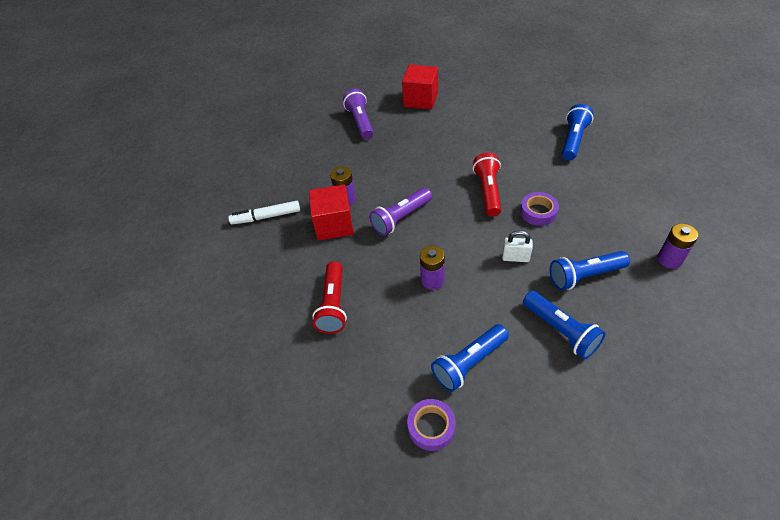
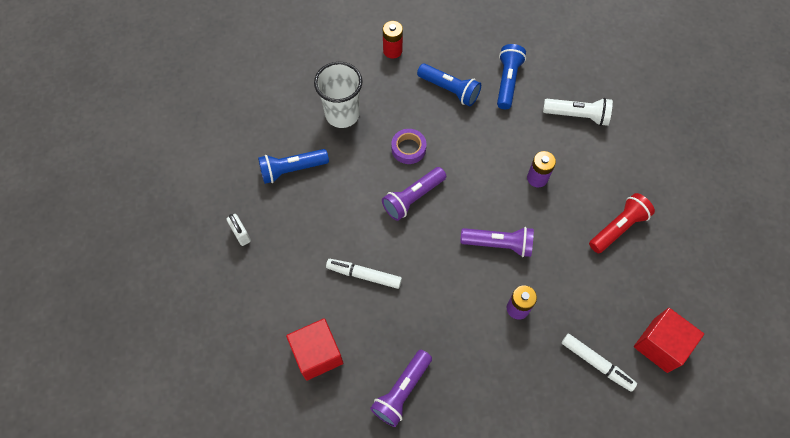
camera: 135 degrees left, 15 degrees up
red cube [309,184,354,241] -> red cube moved to [634,308,704,373]
purple tape [407,399,456,451] -> none
blue flashlight [431,324,509,392] -> white flashlight [543,98,613,126]
red flashlight [473,153,501,216] -> purple flashlight [382,167,446,221]
white padlock [502,230,533,262] -> white padlock moved to [226,214,251,246]
purple battery [657,223,698,269] -> red battery [383,21,403,59]
none -> white cup [314,62,362,128]
none -> white marker [326,259,402,289]

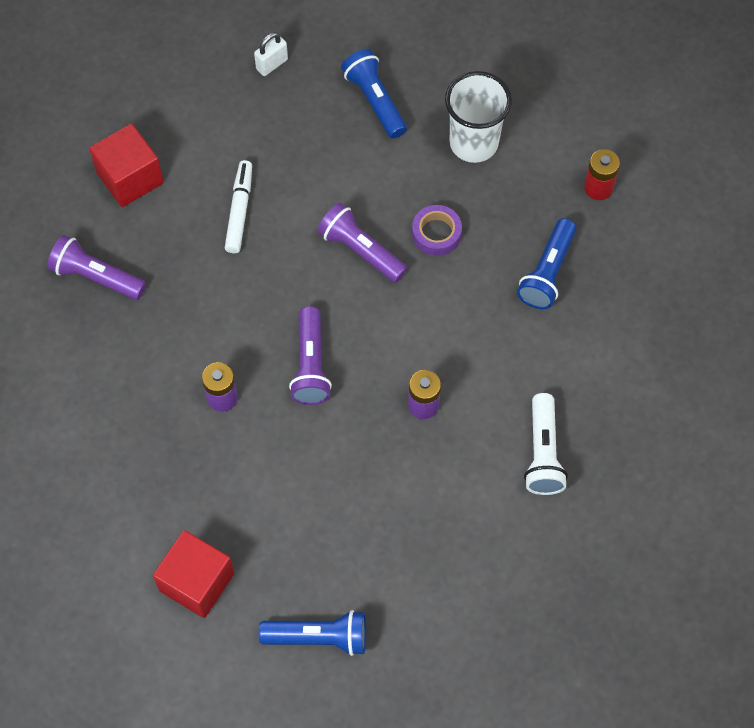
camera: 80 degrees right, 0 degrees up
blue flashlight [497,44,526,109] -> blue flashlight moved to [259,610,366,656]
white marker [562,334,637,392] -> none
red flashlight [589,193,655,253] -> none

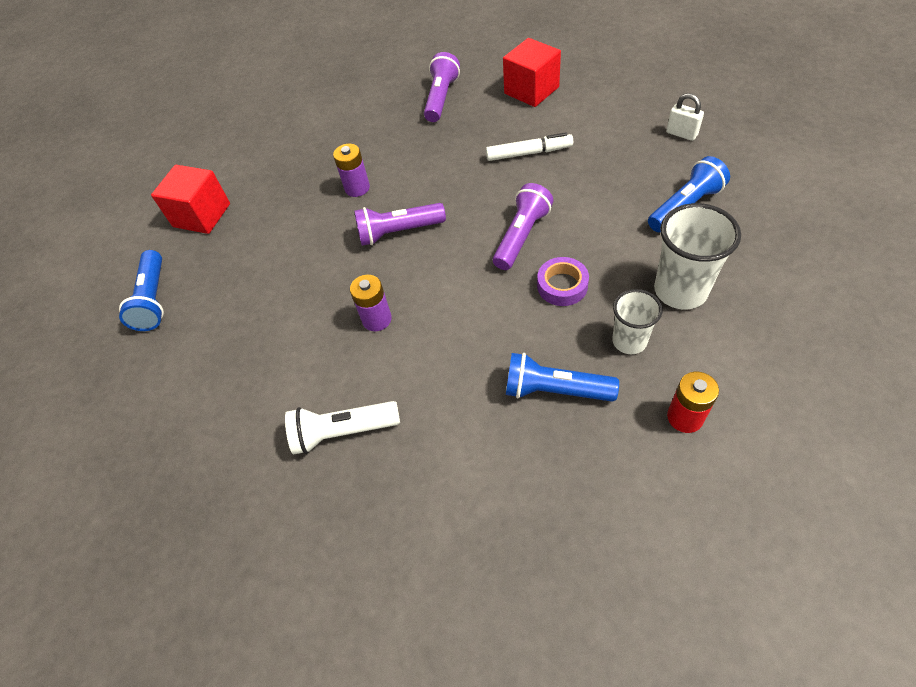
camera: 85 degrees right, 10 degrees down
none -> white cup [612,289,662,354]

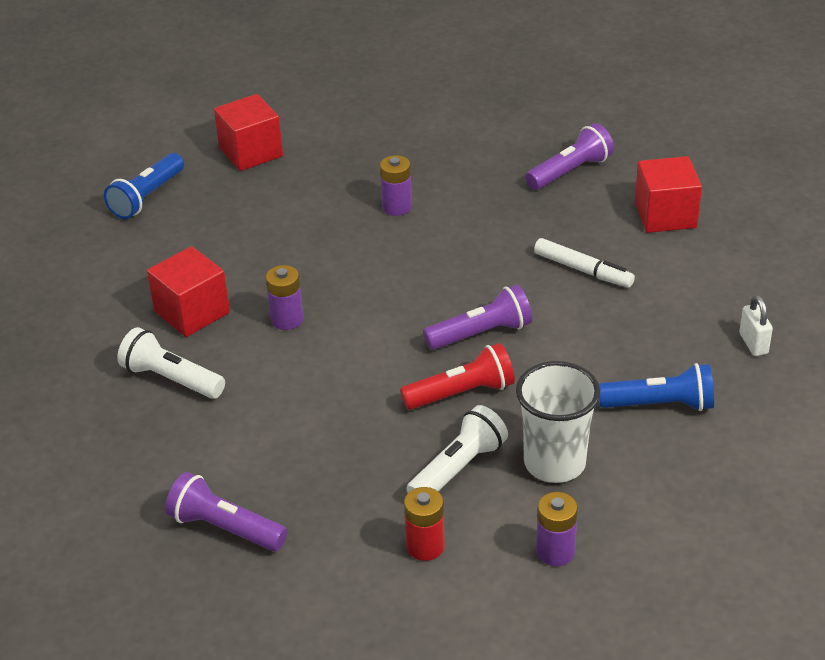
camera: 35 degrees right, 15 degrees down
purple flashlight [354,203,446,246] -> purple flashlight moved to [165,472,287,552]
blue flashlight [506,353,619,402] -> none
purple tape [537,257,589,306] -> red flashlight [400,343,515,410]
white cup [612,289,662,354] -> white flashlight [406,405,508,493]
none -> red cube [147,246,230,337]
none -> purple battery [536,492,578,566]

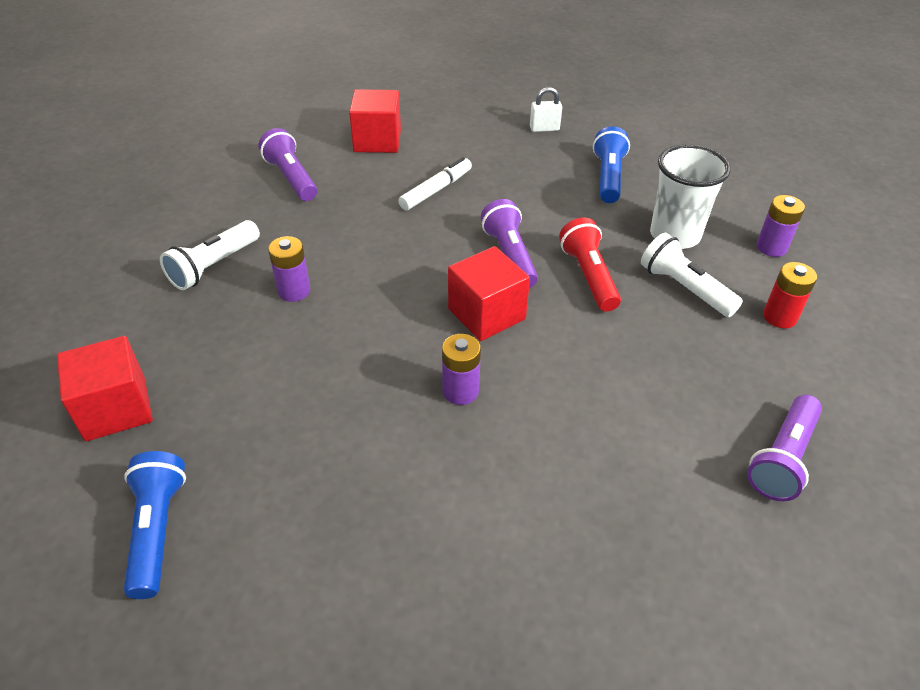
camera: 85 degrees left, 5 degrees up
blue flashlight [104,153,184,219] -> blue flashlight turned 135 degrees counterclockwise [124,451,186,599]
white flashlight [117,327,225,399] -> white flashlight moved to [160,220,260,290]
red cube [147,246,230,337] -> red cube moved to [448,246,530,341]

